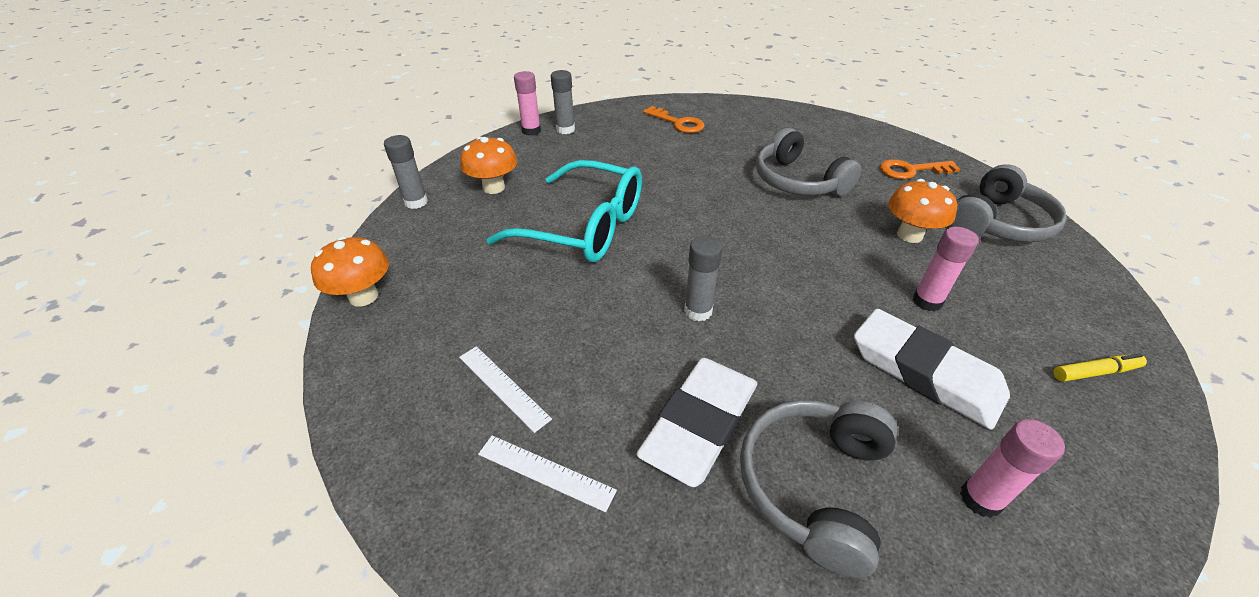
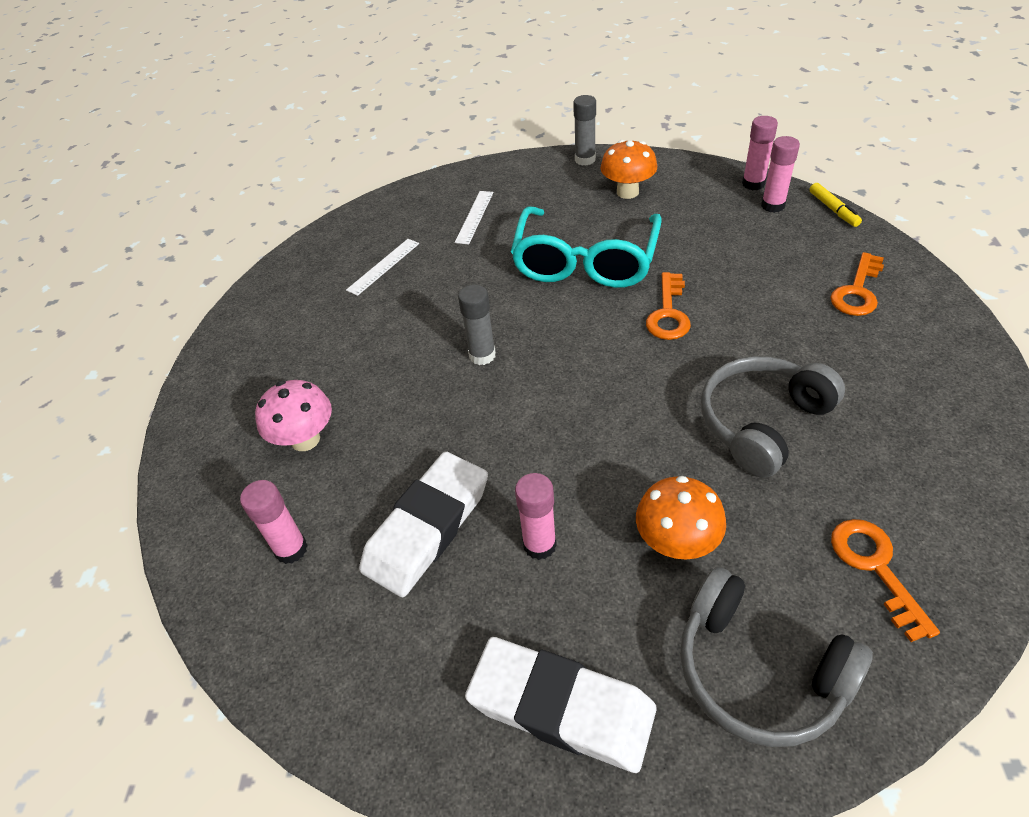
camera: 85 degrees right, 5 degrees up
orange mushroom [311,236,389,307] -> none
white ruler [478,435,617,512] -> white ruler moved to [455,191,494,244]
grey glue stick [551,70,575,134] -> pink glue stick [761,136,800,213]
white eraser [636,358,757,487] -> white eraser moved to [465,637,656,773]
grey headphones [740,400,897,578] -> pink mushroom [255,380,332,451]
yellow marker [1053,354,1147,382] -> yellow marker moved to [810,183,862,227]
none -> orange key [646,272,691,340]

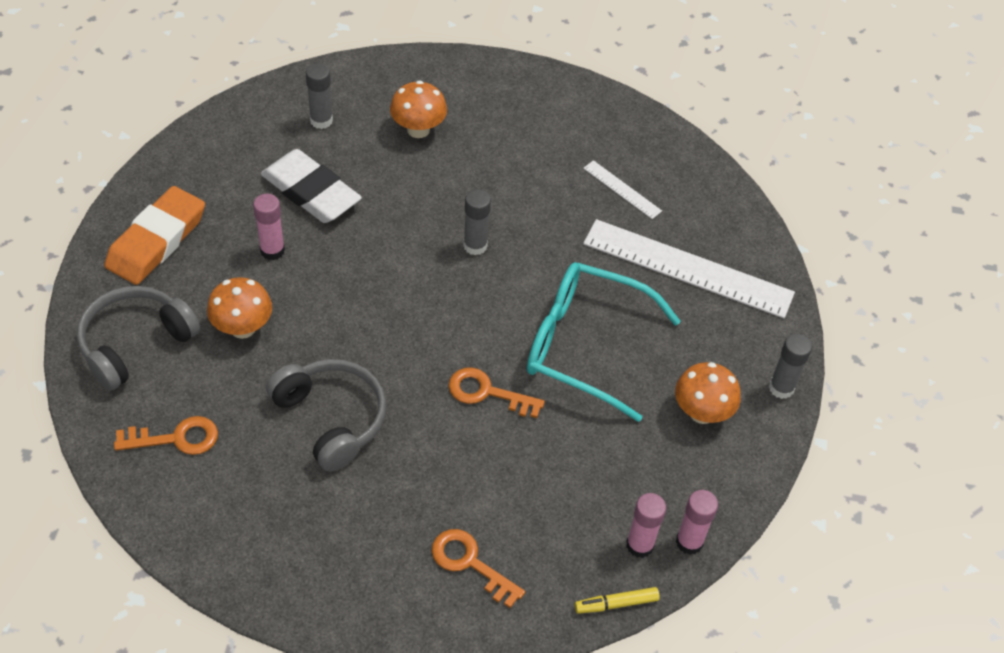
camera: 90 degrees right, 5 degrees up
pink glue stick [240,480,308,564] -> grey glue stick [306,63,333,129]
pink mushroom [255,380,332,451] -> orange mushroom [390,81,447,138]
white ruler [455,191,494,244] -> white ruler [583,219,795,318], size x2.21
white eraser [465,637,656,773] -> orange eraser [104,186,205,285]

